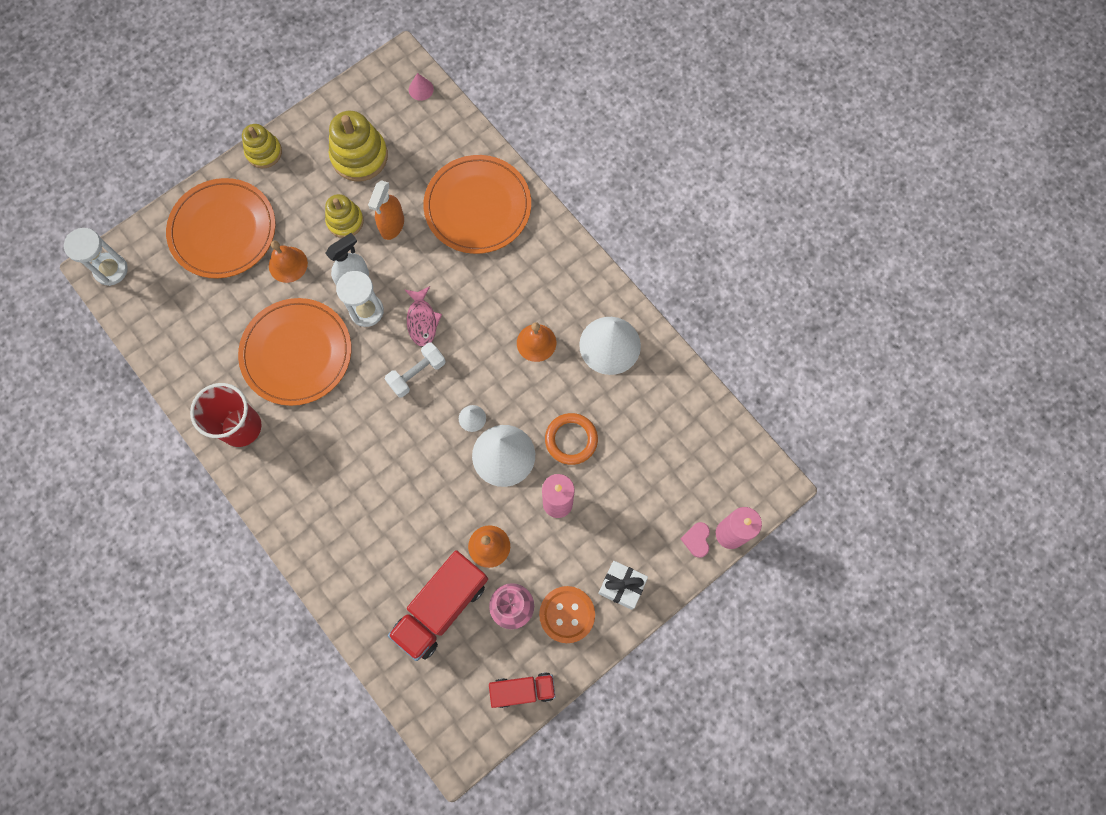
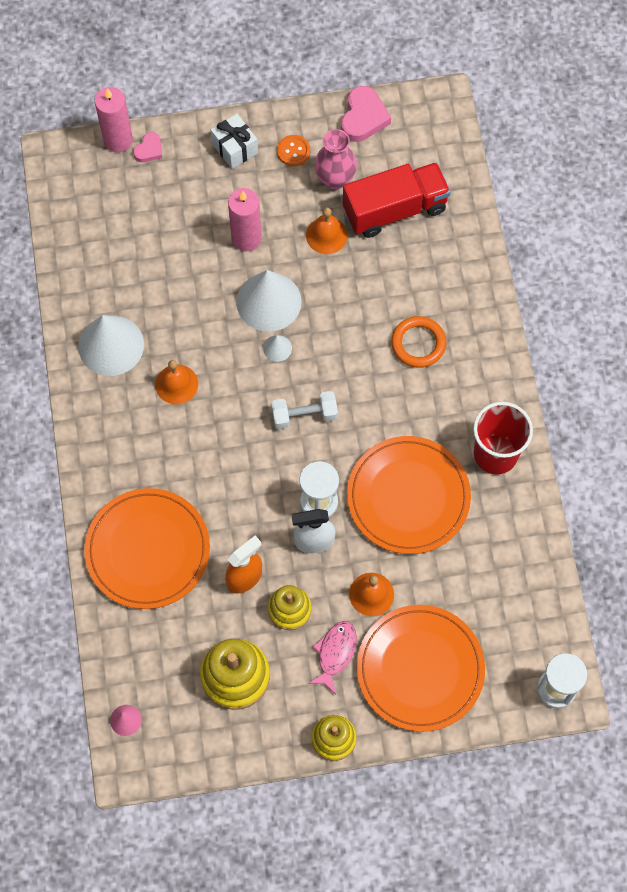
camera: 150 degrees left, 5 degrees down
pink fish [404,286,442,347] -> pink fish moved to [308,621,357,694]
red truck [489,672,555,708] -> pink heart [341,86,391,142]
orange button [539,586,595,643] -> orange button [277,135,310,166], size x0.63
orange ring [545,413,598,465] -> orange ring moved to [391,316,446,368]

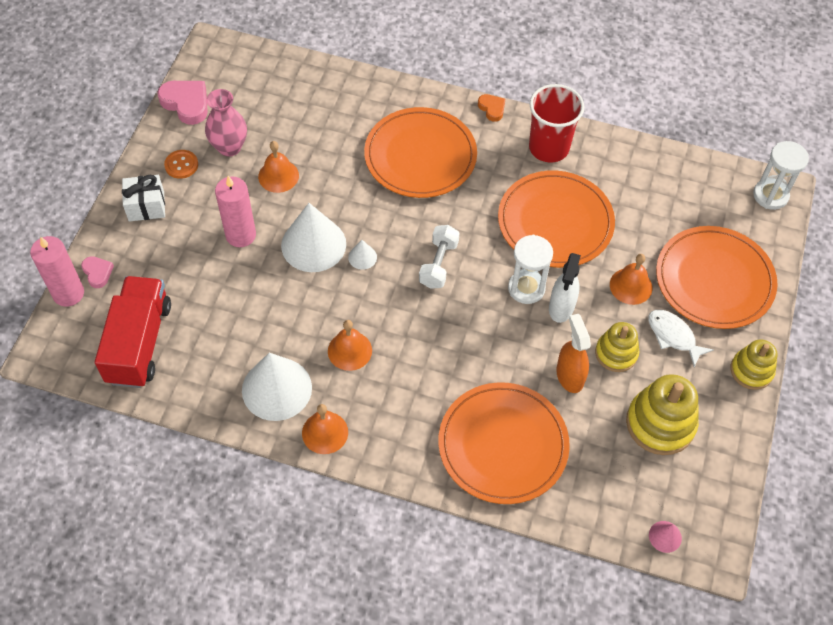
camera: 65 degrees left, 10 degrees down
pink fish [308,621,357,694] -> white fish [648,310,713,367]
red truck [343,162,450,238] -> red truck moved to [95,276,171,388]
orange ring [391,316,446,368] -> orange plate [364,107,477,198]
none -> orange bell [302,404,348,454]
none -> orange heart [478,94,505,122]

